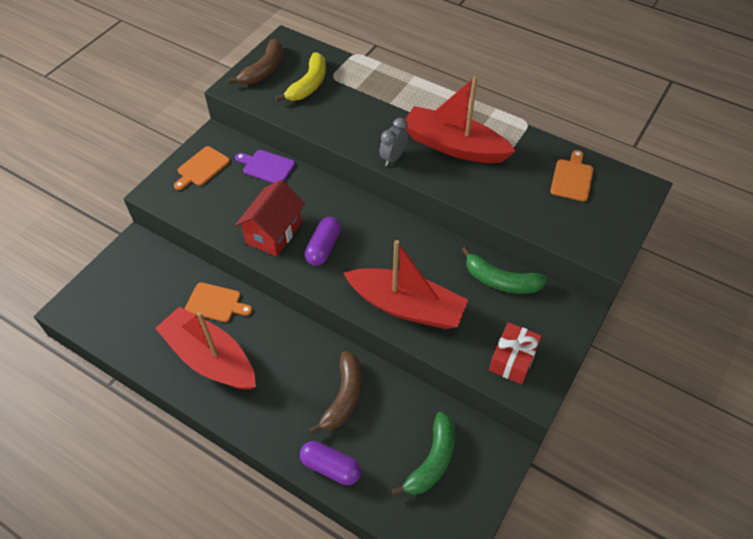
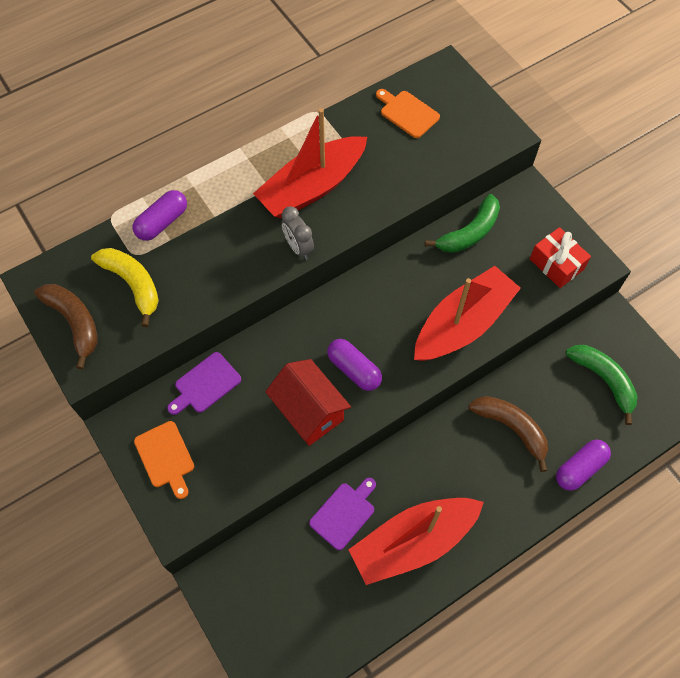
camera: 65 degrees left, 10 degrees up
orange cutting board [185,282,252,322] -> purple cutting board [309,478,376,550]
none -> purple capsule [133,190,187,241]

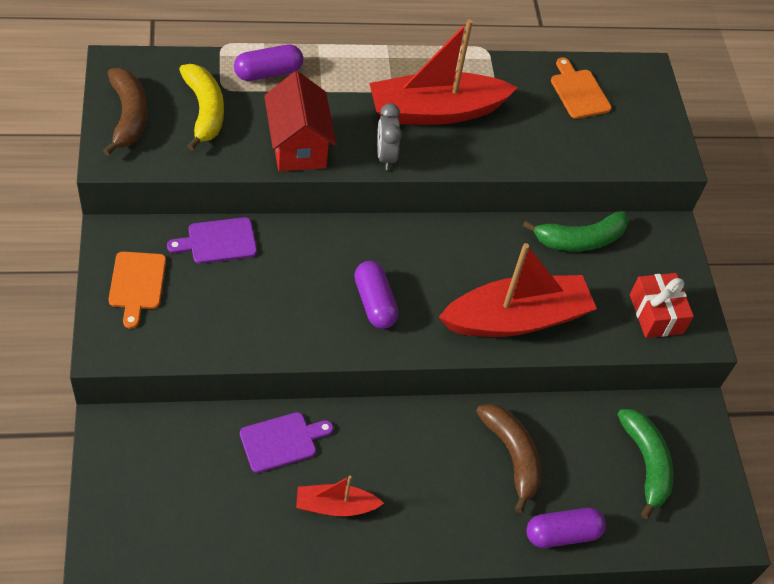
camera: 20 degrees right, 10 degrees down
red house [265,359,351,446] -> red house moved to [264,71,336,172]
red boat [348,498,484,585] -> red boat [296,476,384,516], size x0.51

